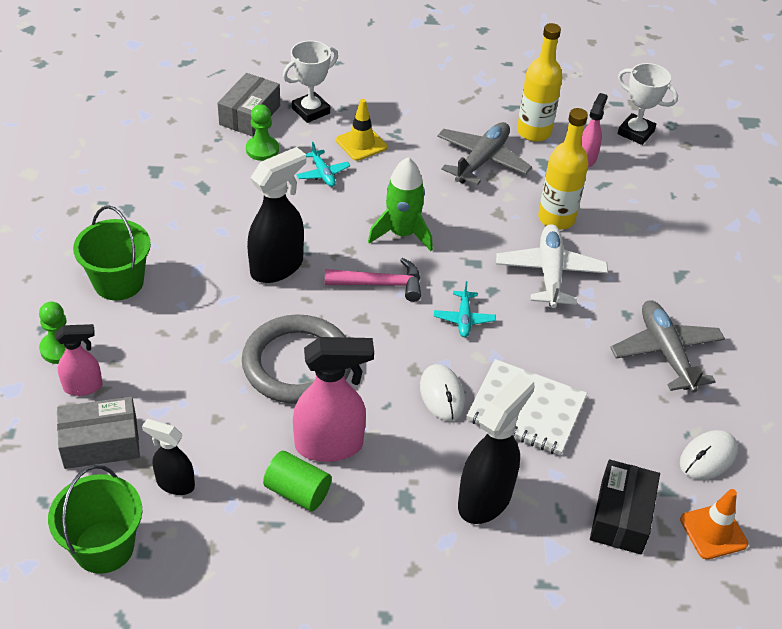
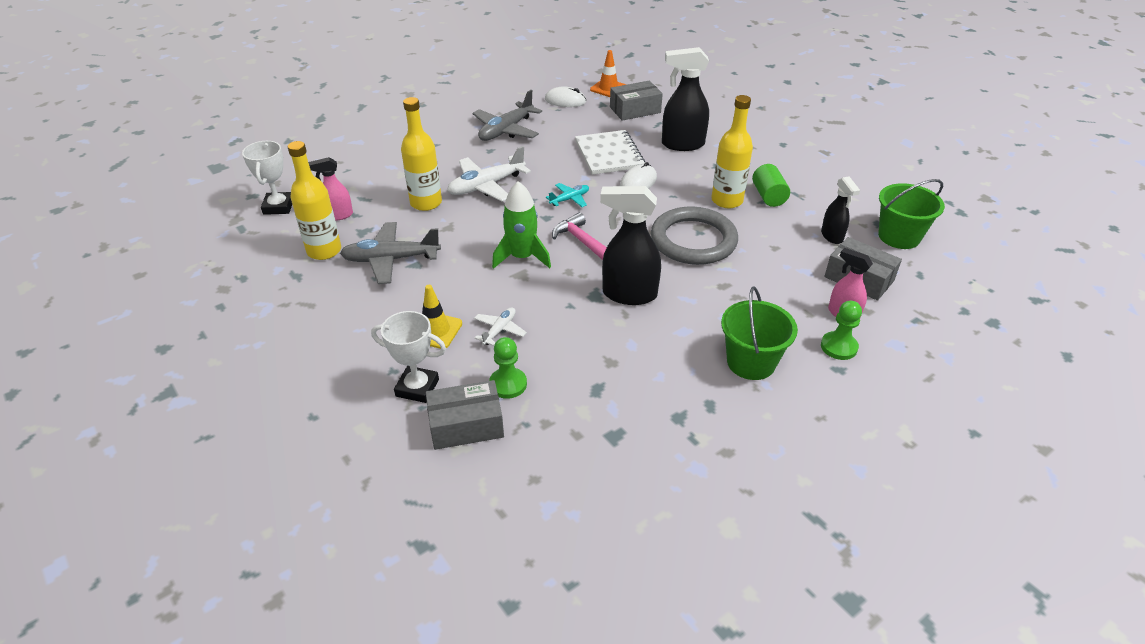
camera: 125 degrees left, 5 degrees down
pink spray bottle [293,337,374,462] -> yellow bottle [712,95,753,208]
turquoise plane [296,142,350,187] -> white plane [474,307,527,346]
black box [590,459,660,555] -> grey box [610,81,663,121]

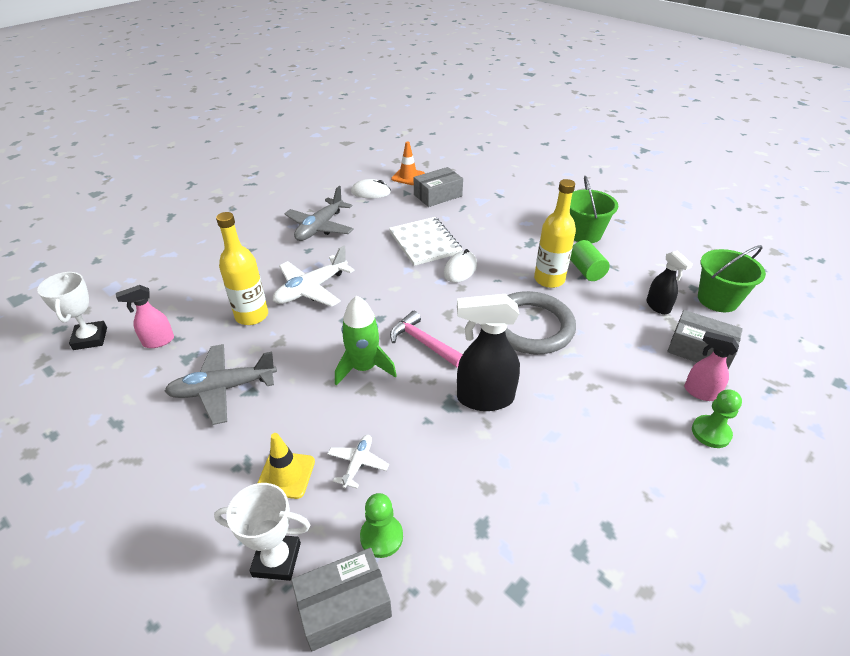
camera: 10 degrees left, 0 degrees up
yellow bottle [288,141,341,260] -> none
turquoise plane [546,183,589,207] -> none
black spray bottle [662,47,709,151] -> none
green bucket [721,287,798,380] -> green bucket moved to [570,176,618,243]

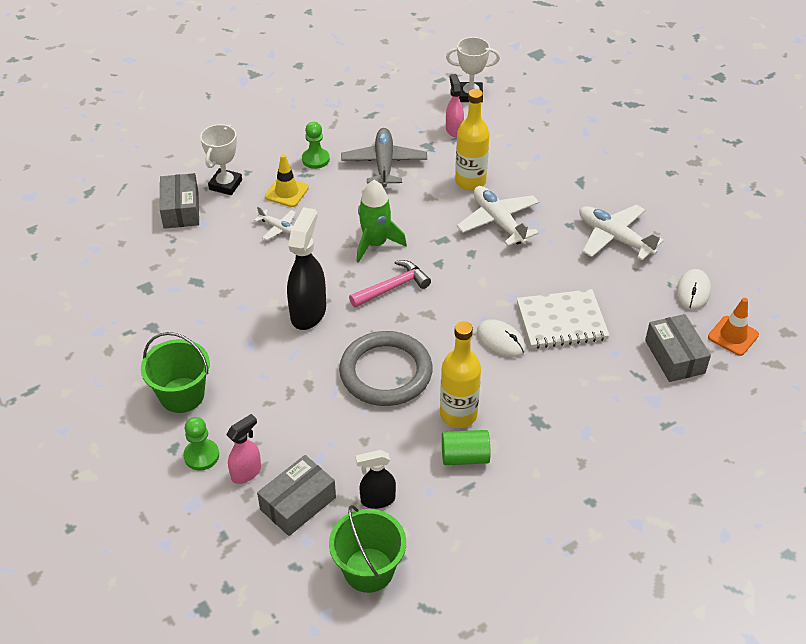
camera: 105 degrees right, 5 degrees up
grey plane [284,186,354,241] -> white plane [579,205,664,260]
green pawn [360,493,403,558] -> green pawn moved to [302,122,330,169]
green bucket [570,176,618,243] -> green bucket moved to [141,332,210,413]

